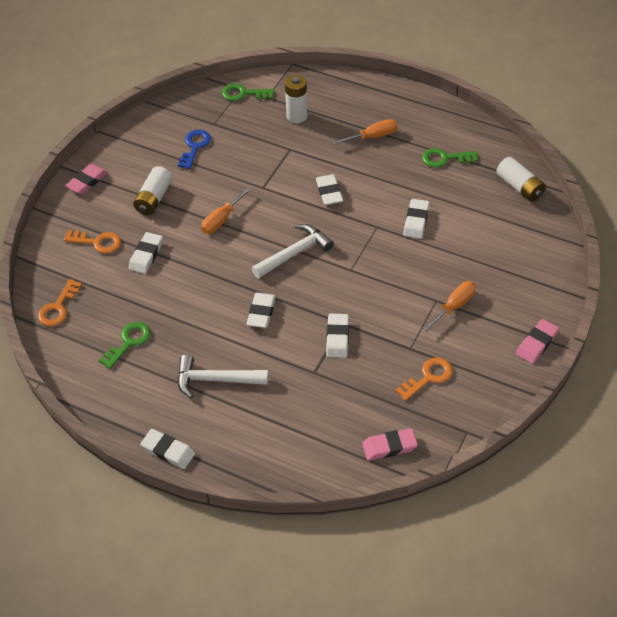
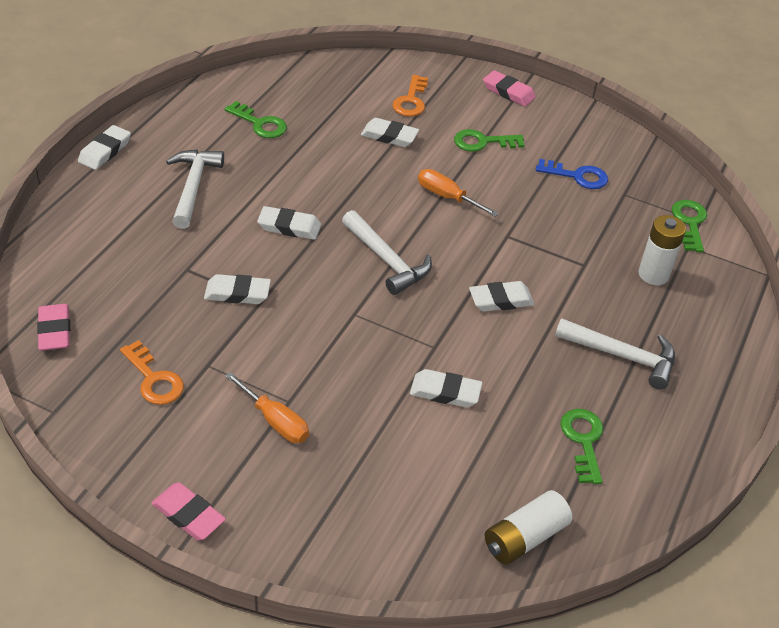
camera: 85 degrees right, 5 degrees down
orange key [38,279,82,326] -> none
white battery [133,166,172,215] -> green key [454,129,524,152]
orange screwdriver [333,119,397,145] -> white hammer [555,318,675,390]

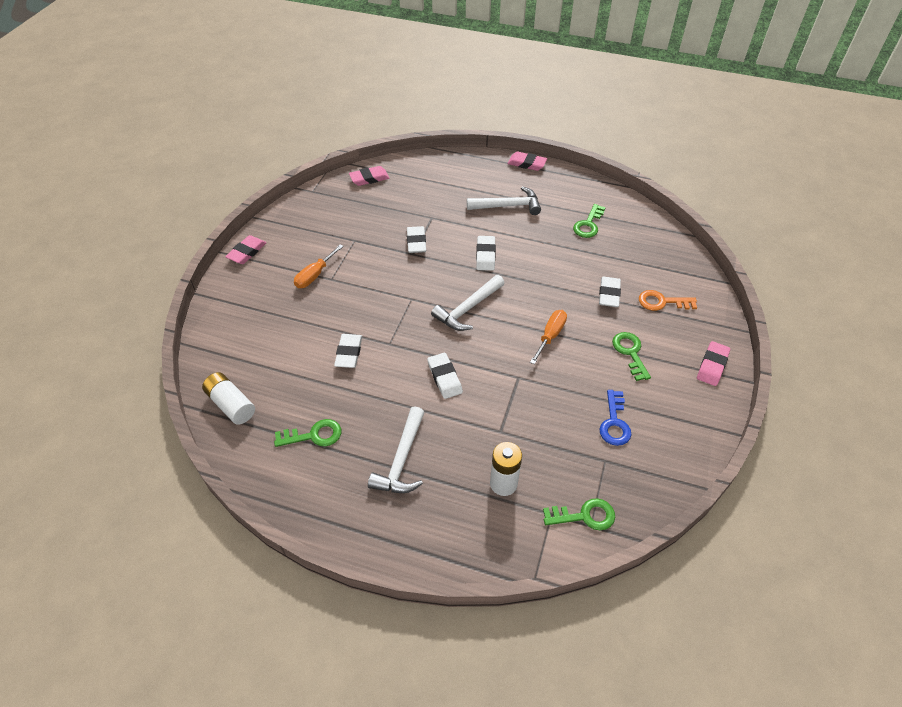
camera: 85 degrees right, 5 degrees up
white eraser [78,125,131,170] -> pink eraser [507,152,547,171]
orange key [120,340,184,405] -> none

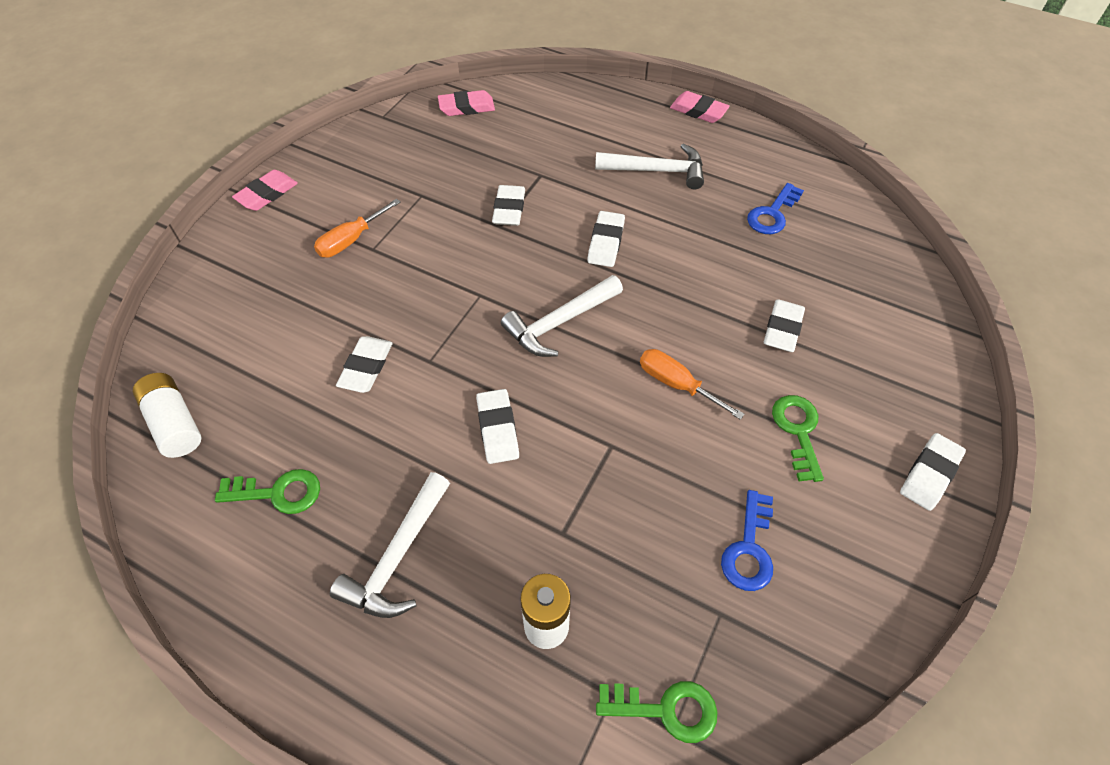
camera: 10 degrees right, 5 degrees up
orange screwdriver [530,310,567,364] -> orange screwdriver turned 90 degrees counterclockwise [640,349,744,420]
green key [573,204,606,238] -> blue key [747,183,804,234]
orange key [639,290,697,311] -> none
pink eraser [697,341,730,386] -> white eraser [900,433,966,511]

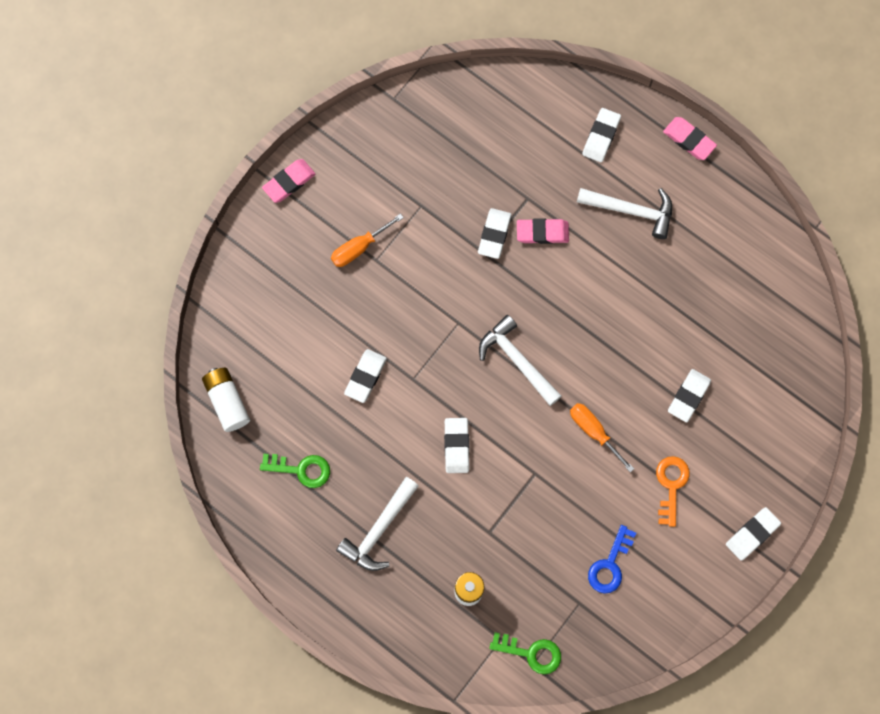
camera: 10 degrees right, 20 degrees up
pink eraser [438,90,495,116] -> pink eraser moved to [517,218,569,244]
white hammer [501,275,623,357] -> white hammer turned 75 degrees clockwise [479,315,562,406]
white eraser [587,211,625,267] -> white eraser moved to [582,108,621,162]
blue key [747,183,804,234] -> none
green key [772,395,824,482] -> orange key [656,456,690,527]

